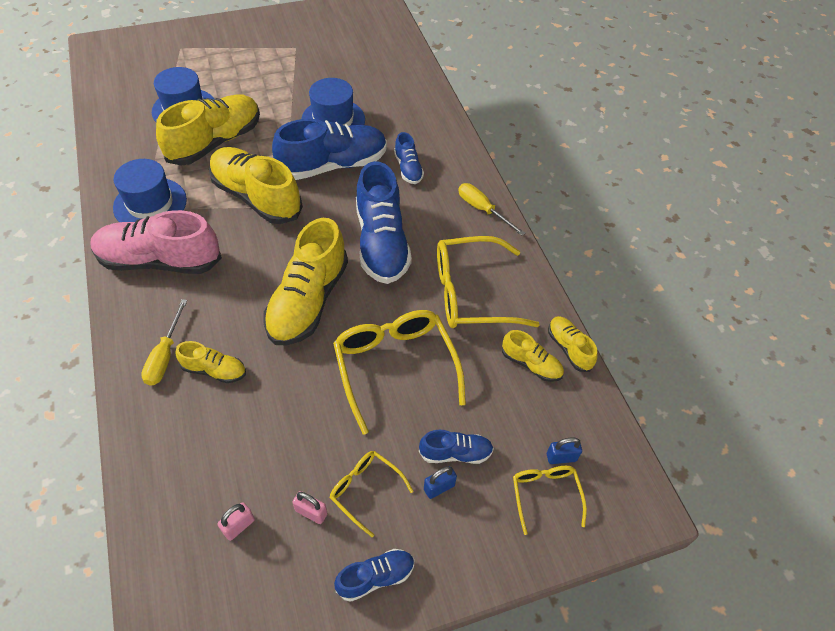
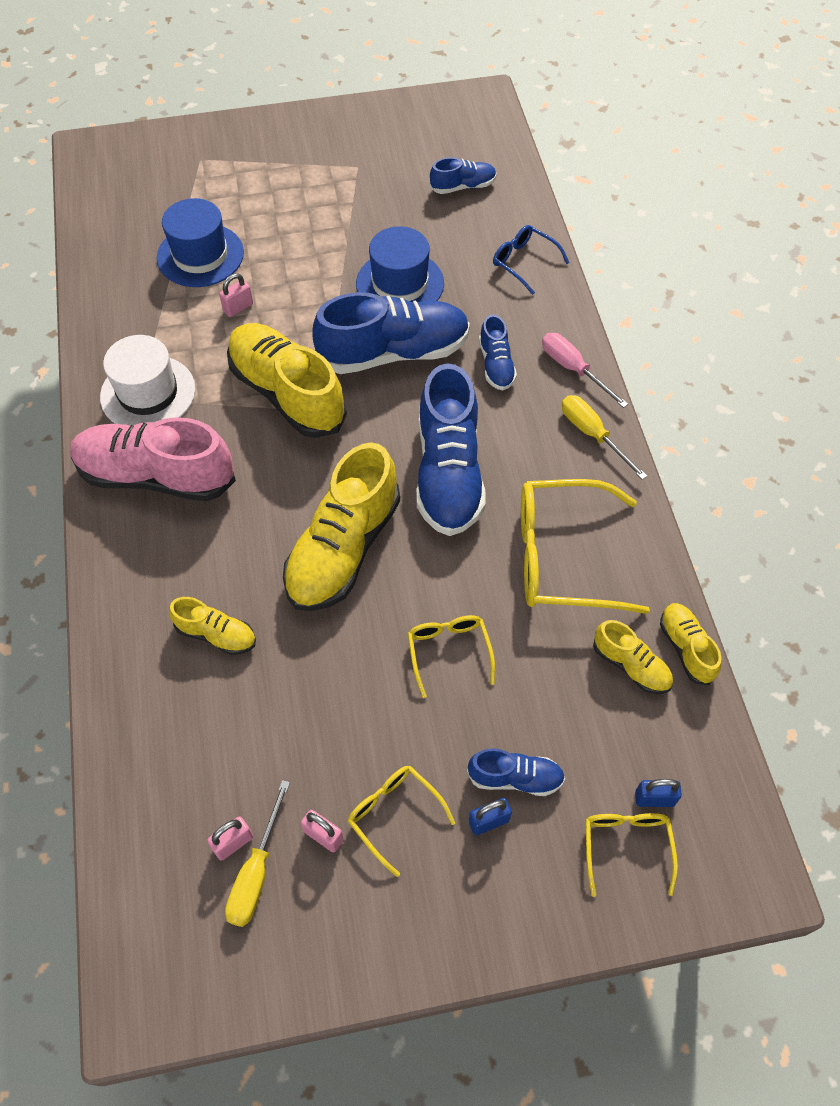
camera: 10 degrees right, 5 degrees up
blue hat [113,159,187,222] -> white hat [100,335,195,426]
yellow screwdriver [141,299,187,386] -> yellow screwdriver moved to [225,780,290,927]
yellow shoe [156,94,260,166] -> pink padlock [219,273,253,317]
yellow glasses [333,310,466,435] -> yellow glasses [408,615,495,698], size x0.53
blue shoe [334,549,414,602] -> blue shoe moved to [430,157,497,194]
none -> blue glasses [493,225,569,295]
none -> pink screwdriver [542,333,628,408]

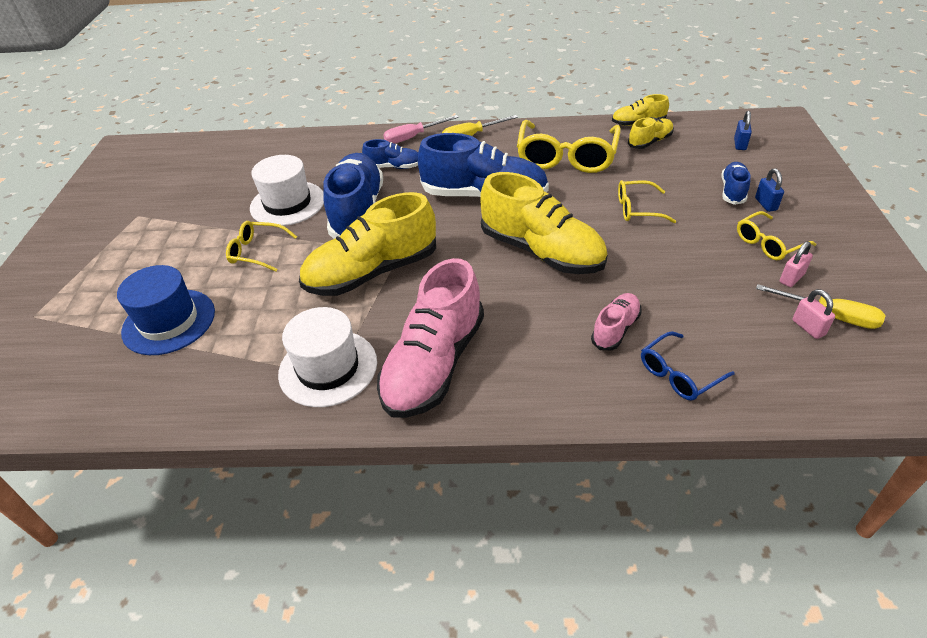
camera: 75 degrees left, 15 degrees down
yellow shoe [169,597,256,655] -> pink shoe [591,293,642,350]
pink padlock [219,273,253,317] -> none
blue hat [356,226,444,302] -> white hat [250,155,324,226]
blue shoe [430,157,497,194] -> none
blue glasses [493,225,569,295] -> blue glasses moved to [641,331,735,401]
yellow glasses [585,813,678,897] -> yellow glasses moved to [226,221,297,272]

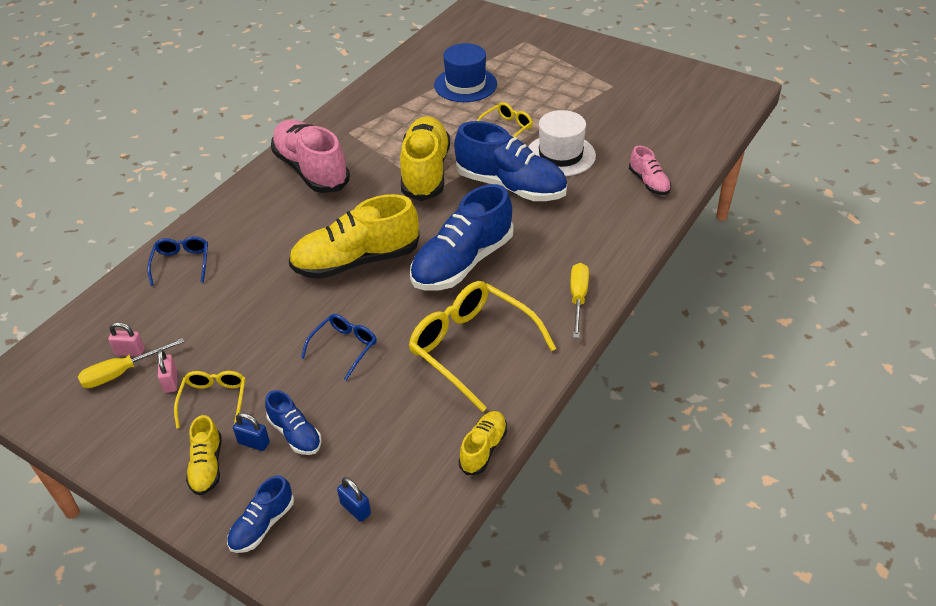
camera: 120 degrees right, 0 degrees up
white hat [278,307,377,407] -> none
blue shoe [362,139,418,169] -> blue shoe moved to [227,475,294,553]
pink screwdriver [383,115,459,144] -> none
pink shoe [591,293,642,350] -> pink shoe moved to [629,146,671,195]
yellow glasses [618,180,676,223] -> blue glasses [301,314,377,380]
yellow shoe [628,117,674,149] -> yellow shoe moved to [186,415,221,495]

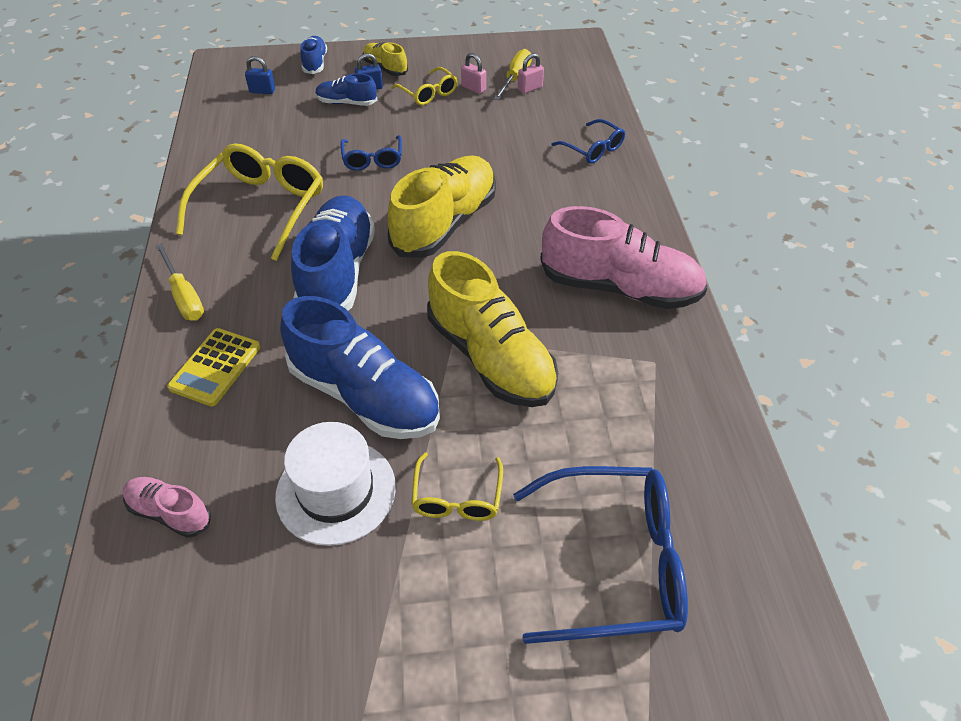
camera: 140 degrees right, 5 degrees up
yellow glasses [409,281,556,412] -> yellow glasses turned 75 degrees counterclockwise [176,144,323,261]
blue hat [434,43,497,102] -> blue glasses [513,466,688,644]
blue shoe [454,121,567,201] -> blue shoe turned 135 degrees counterclockwise [280,296,440,439]
yellow shoe [458,411,507,475] -> none
none -> yellow calculator [167,328,260,407]

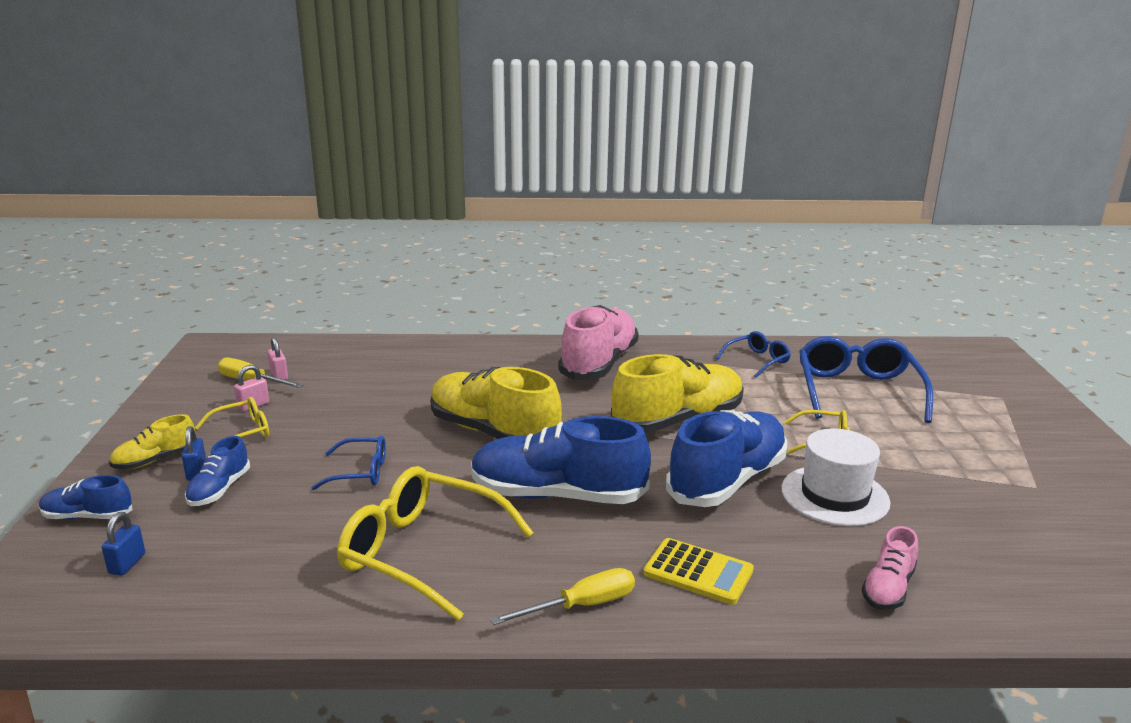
camera: 85 degrees left, 25 degrees down
blue glasses [551,119,625,164] -> blue glasses moved to [716,331,791,378]

